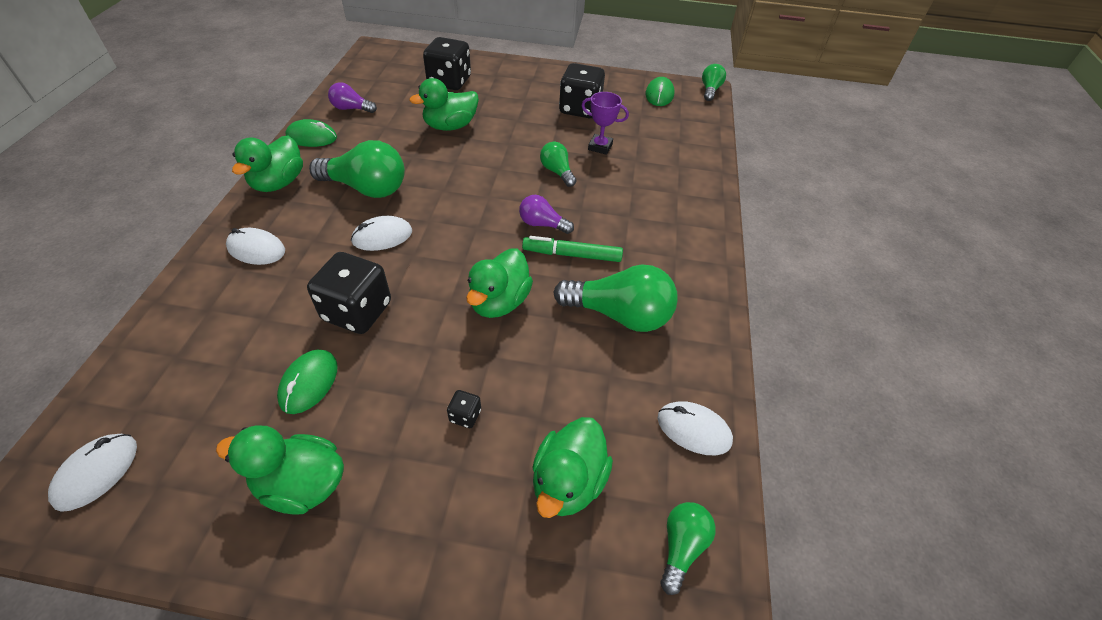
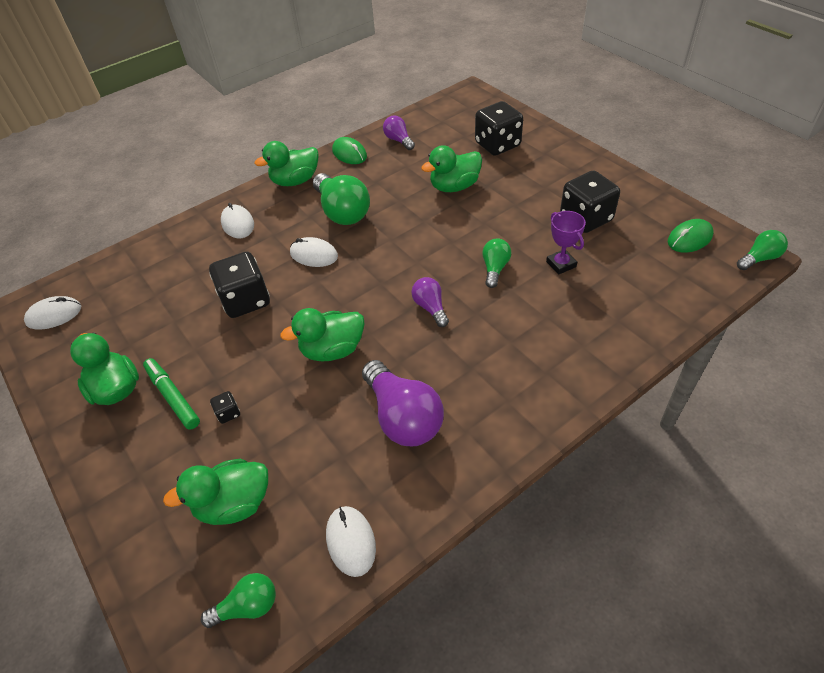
camera: 50 degrees right, 0 degrees up
green mouse [277,349,338,414] -> none
green duck [409,78,479,131] -> green duck turned 45 degrees counterclockwise [421,145,482,192]
green marker [522,236,623,262] -> green marker moved to [143,358,200,430]
green light bulb [553,264,678,332] -> purple light bulb [362,360,444,446]

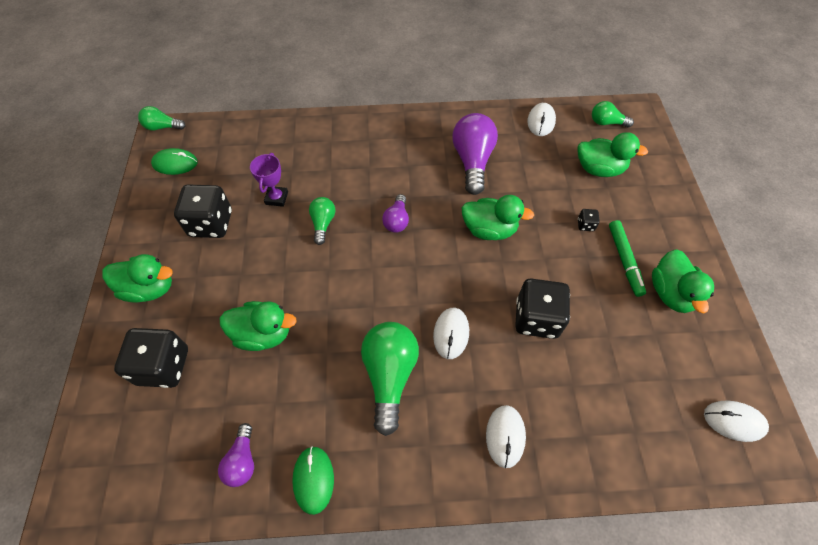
camera: 150 degrees left, 10 degrees up
green duck [255,141,319,186] -> green duck moved to [102,254,173,303]
white mouse [290,237,338,267] -> white mouse turned 45 degrees clockwise [433,308,469,359]
green light bulb [482,238,512,288] -> green light bulb turned 135 degrees clockwise [309,197,335,245]

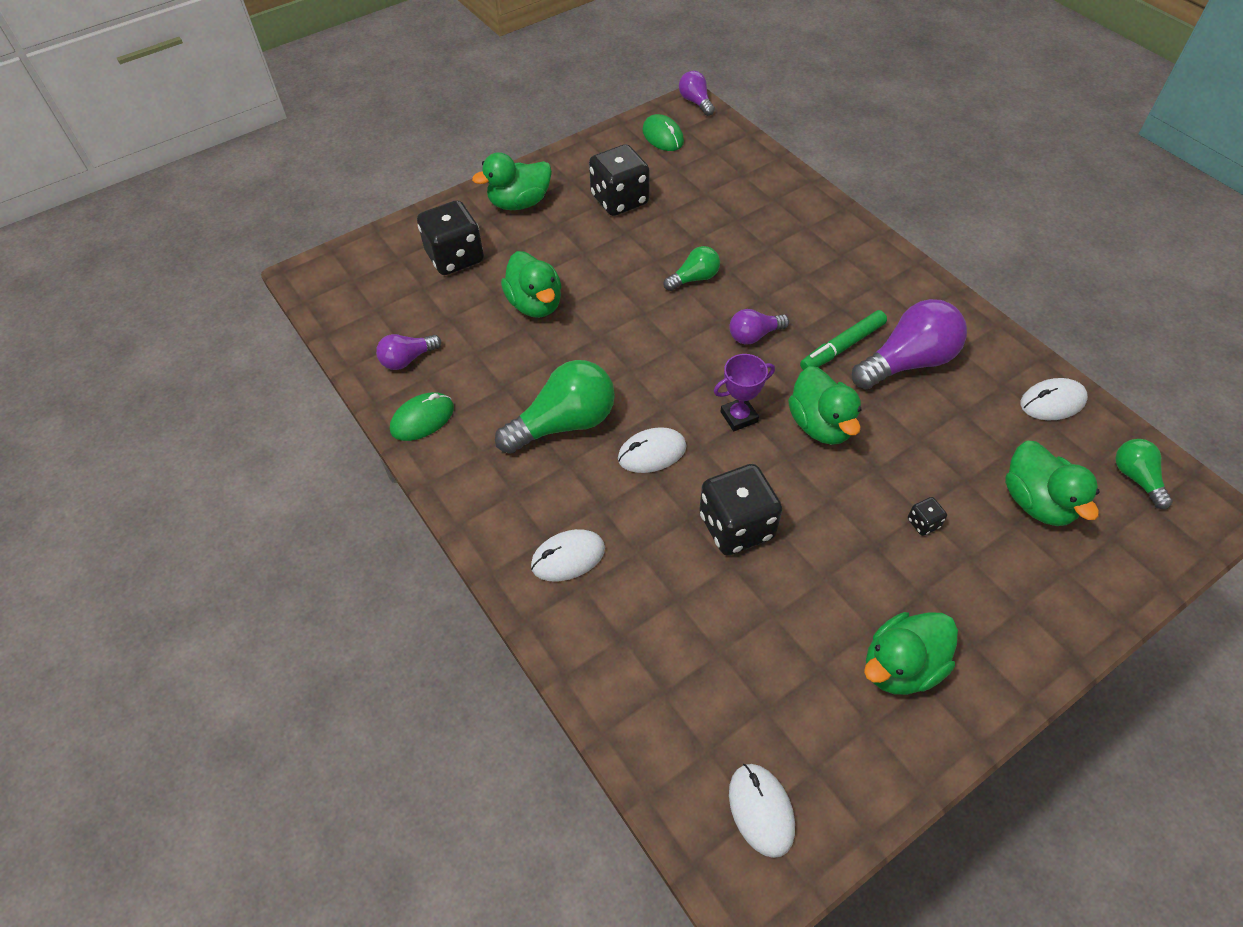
camera: 60 degrees right, 5 degrees down
green duck [102,254,173,303] -> green duck turned 90 degrees clockwise [472,152,552,210]
green light bulb [138,106,186,130] -> purple light bulb [679,71,715,116]
purple trophy [250,153,288,207] -> purple trophy moved to [714,354,775,431]
green marker [609,220,646,297] -> green marker moved to [800,310,887,370]

